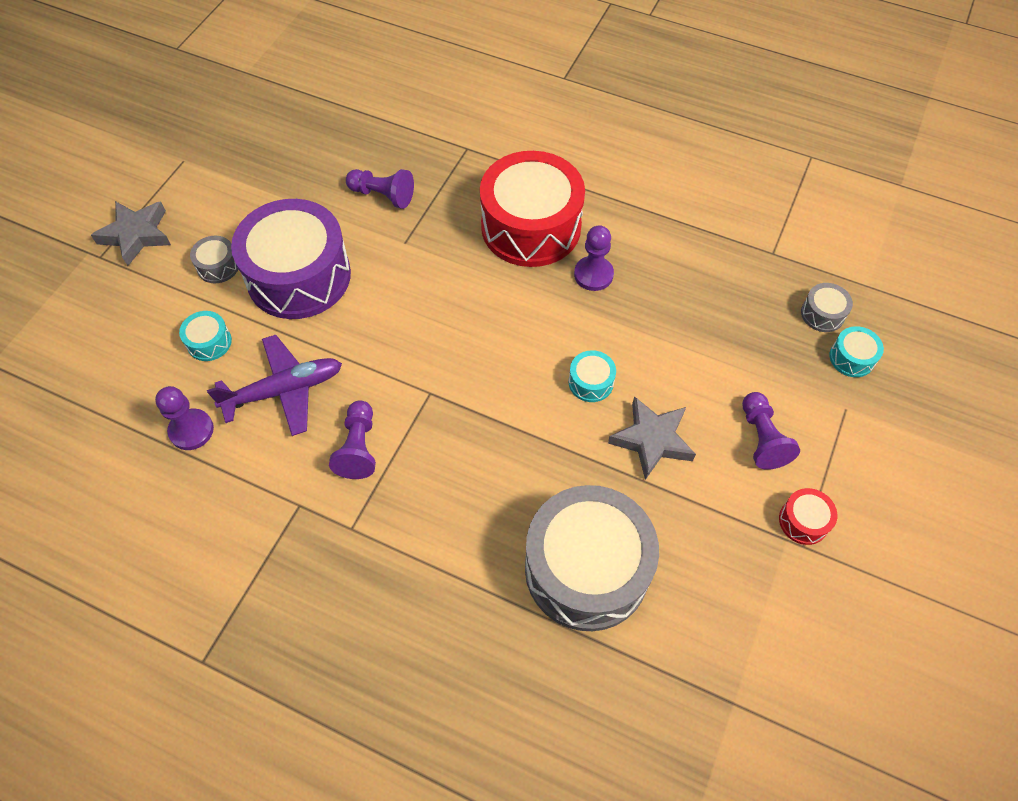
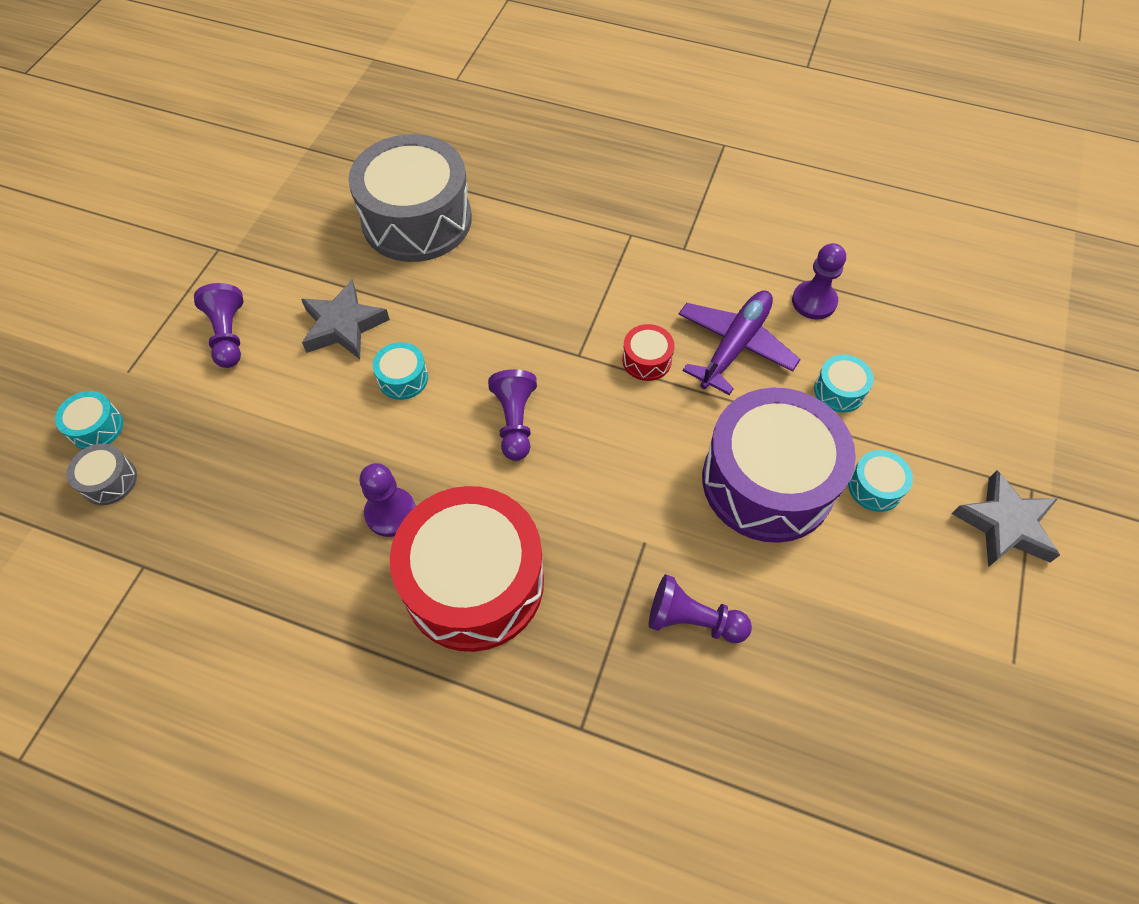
camera: 175 degrees right, 0 degrees up
grey drum [190,236,238,283] -> turquoise drum [848,450,913,512]
purple plane [207,335,342,436] -> purple plane turned 150 degrees clockwise [679,290,801,395]
purple pawn [329,401,376,479] -> purple pawn moved to [488,369,537,461]
red drum [779,488,837,545] -> red drum moved to [622,324,675,381]

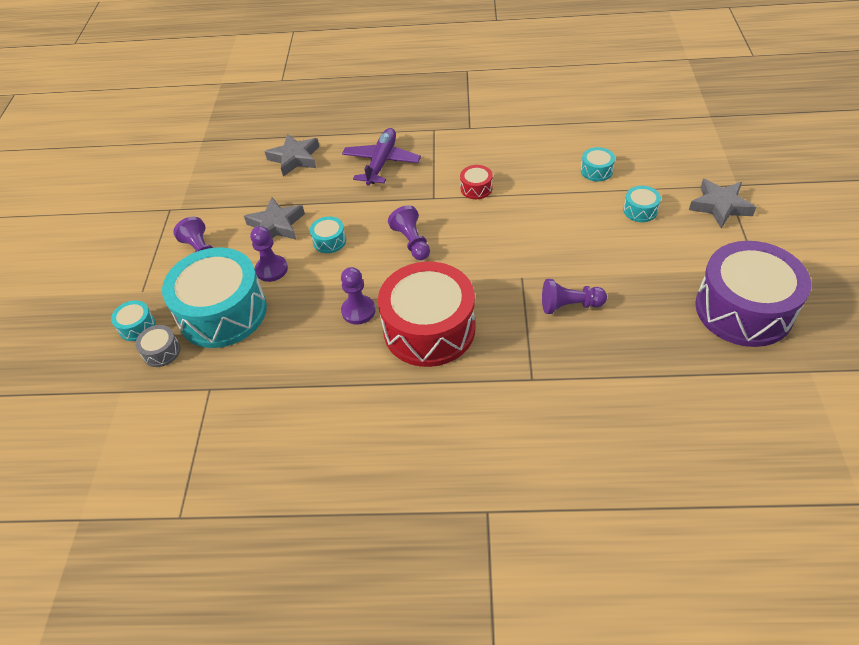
camera: 15 degrees left, 10 degrees down
grey drum [348,134,472,262] -> grey star [265,134,319,177]
purple plane [679,290,801,395] -> purple plane moved to [342,128,421,185]
purple drum [702,387,856,543] -> purple drum moved to [695,241,811,347]
purple pawn [792,243,846,320] -> purple pawn moved to [250,226,288,282]
none -> turquoise drum [162,247,267,348]

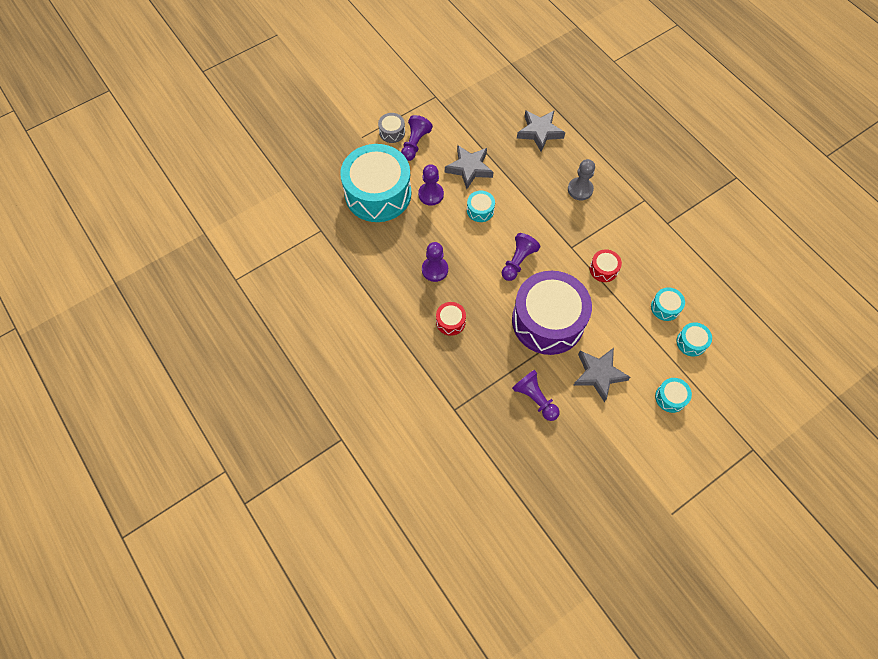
camera: 50 degrees right, 15 degrees up
turquoise drum [111,300,155,341] -> turquoise drum moved to [651,287,685,321]
grey drum [135,325,180,367] -> grey drum moved to [378,113,405,143]
purple plane [342,128,421,185] -> grey pawn [568,159,595,200]
red drum [378,262,475,367] -> red drum [436,302,466,336], size x0.41
grey star [689,179,756,228] -> grey star moved to [573,348,630,402]
purple drum [695,241,811,347] -> purple drum moved to [512,271,592,355]

